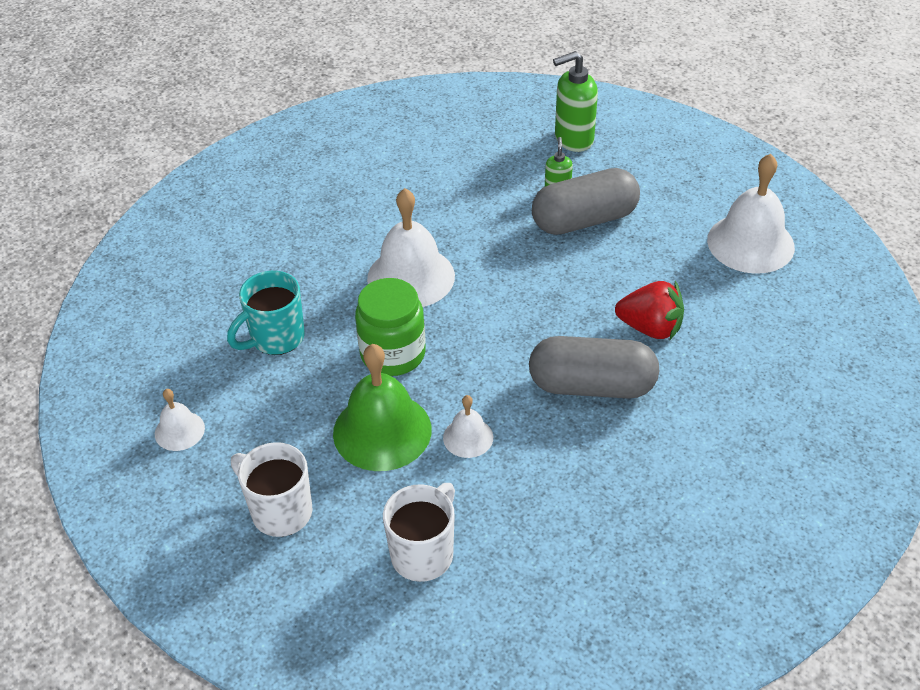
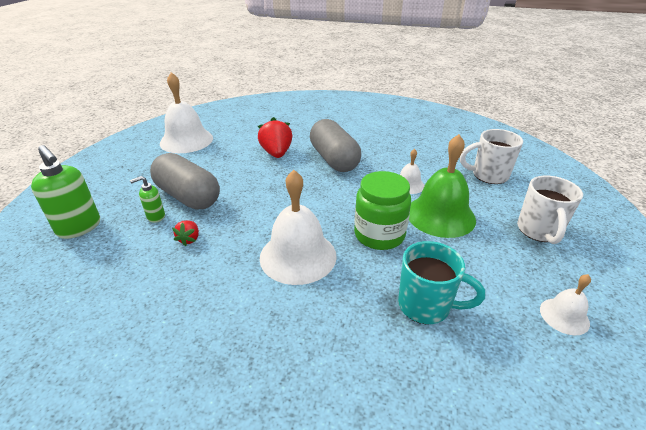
camera: 120 degrees left, 10 degrees down
none -> red strawberry [172,220,199,246]

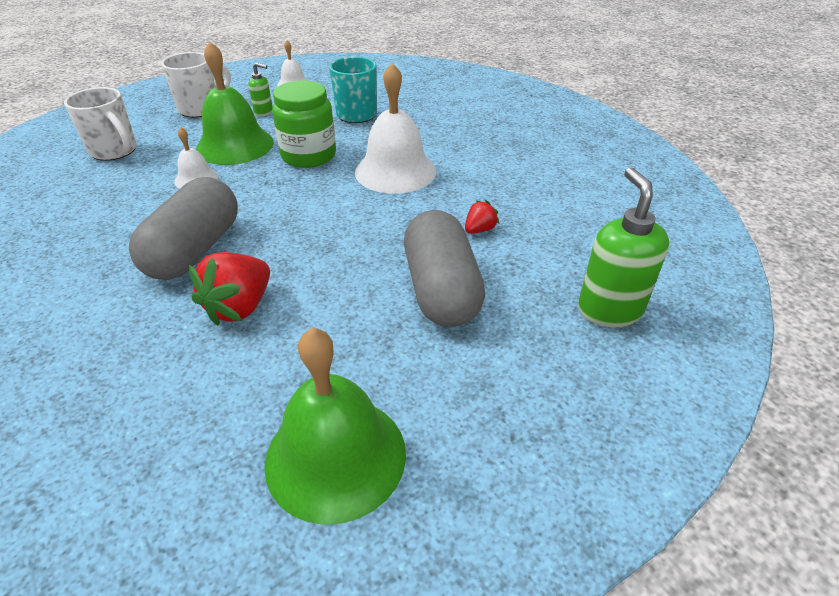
camera: 140 degrees left, 5 degrees up
green soap dispenser [130,176,165,223] -> green soap dispenser moved to [248,63,273,116]
white bell [160,72,213,153] -> green bell [264,328,406,525]

